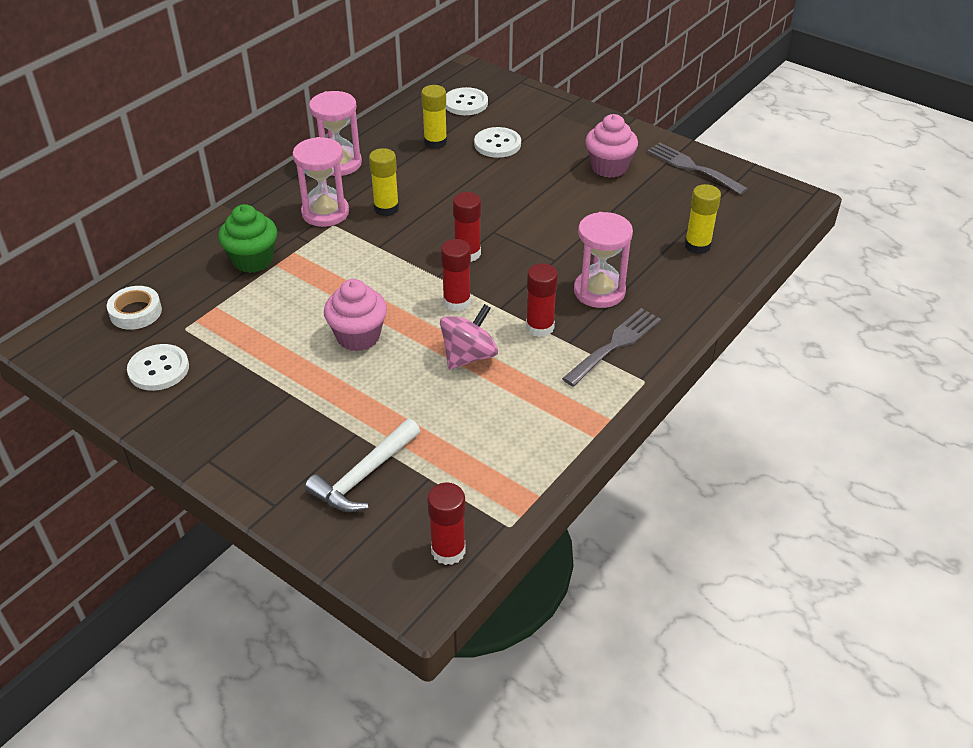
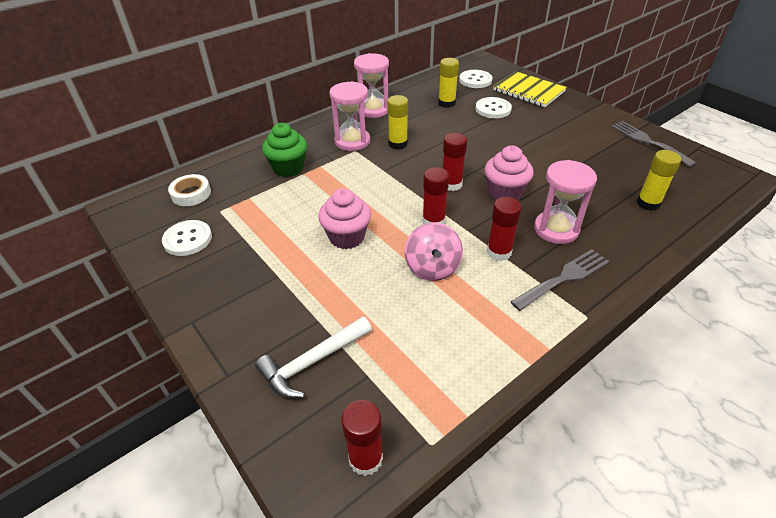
camera: 15 degrees right, 0 degrees up
pink spinning top [440,304,498,369] -> pink spinning top turned 120 degrees clockwise [404,222,463,281]
pink cupcake [585,114,638,178] -> pink cupcake moved to [484,145,534,200]
none -> yellow notebook [493,71,567,107]

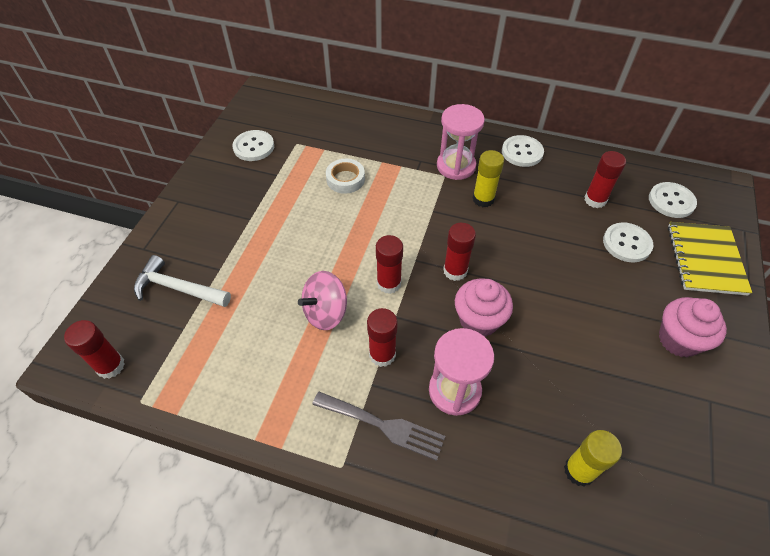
camera: 55 degrees right, 10 degrees up
white tape [168,174,211,206] -> white tape moved to [326,159,365,194]
green cupcake [262,123,307,177] -> none
pink cupcake [318,188,371,249] -> pink cupcake moved to [659,297,727,358]
pink hourglass [354,53,389,118] -> white button [502,135,544,167]
yellow glue stick [438,58,459,108] -> red glue stick [584,151,626,208]
grey fork [611,121,696,167] -> none

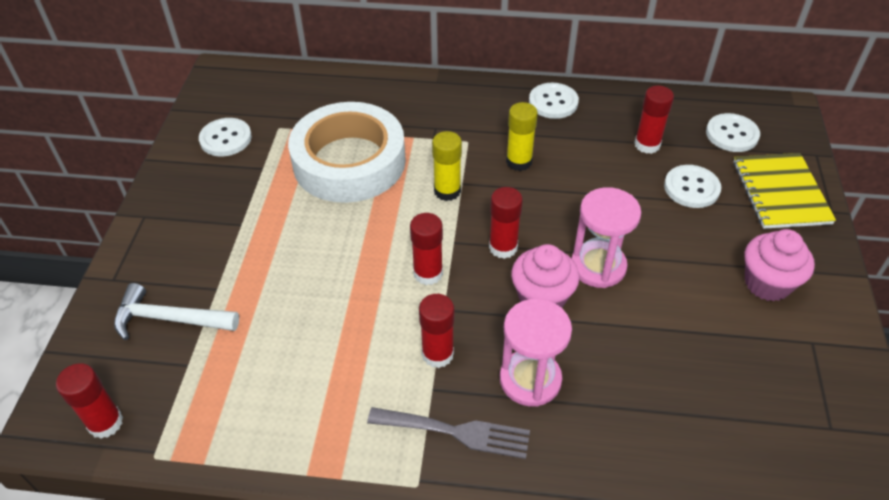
camera: 10 degrees left, 5 degrees down
pink spinning top [298,271,347,330] -> none
white tape [326,159,365,194] -> white tape [288,102,406,203], size x2.38
pink hourglass [437,104,485,180] -> pink hourglass moved to [572,187,641,288]
yellow glue stick [564,430,622,487] -> yellow glue stick moved to [432,131,462,201]

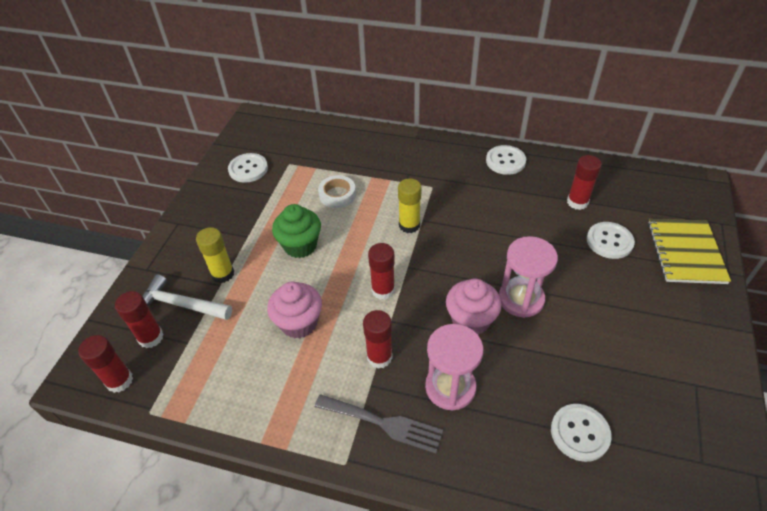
camera: 10 degrees right, 0 degrees up
white tape [288,102,406,203] -> white tape [318,175,356,208], size x0.42
red glue stick [489,187,523,259] -> red glue stick moved to [115,291,164,348]
yellow glue stick [506,102,538,171] -> yellow glue stick moved to [196,227,234,283]
white button [706,113,760,152] -> white button moved to [551,404,612,462]
pink cupcake [745,229,815,302] -> pink cupcake moved to [267,282,322,339]
none -> green cupcake [272,204,321,258]

